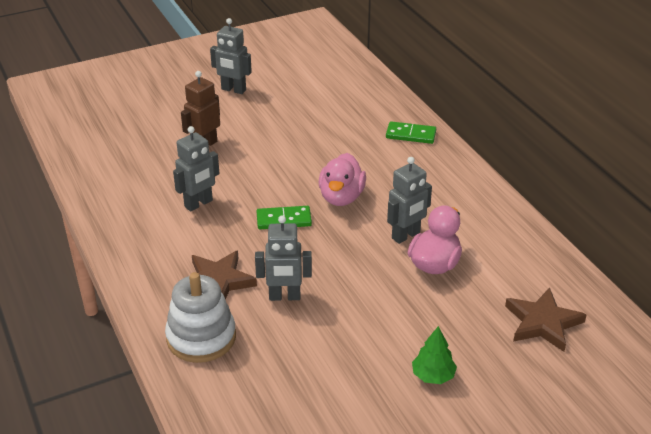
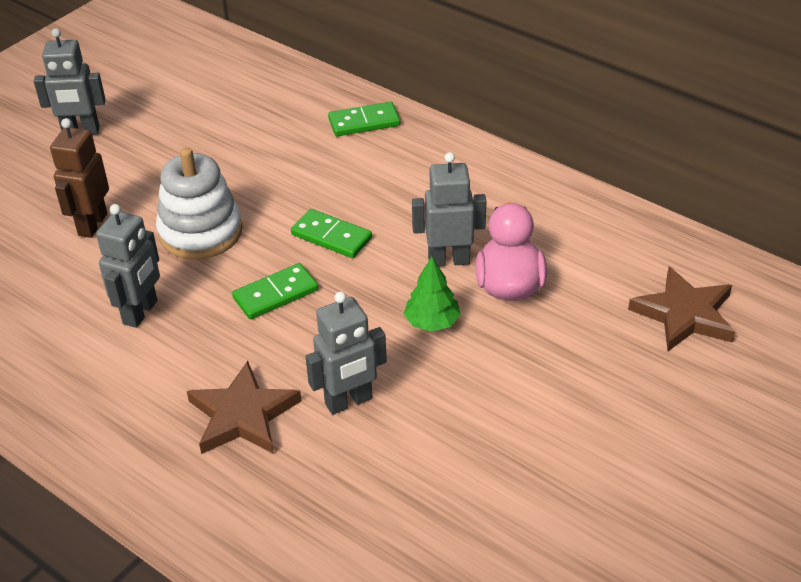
camera: 25 degrees left, 5 degrees up
white stacking toy [165,272,236,363] -> white stacking toy moved to [156,148,243,260]
pink duck [319,153,366,206] -> green domino [291,209,372,258]
grey robot [387,157,432,244] -> grey robot turned 120 degrees counterclockwise [412,152,486,267]
green tree [412,326,457,384] -> green tree moved to [404,257,461,332]

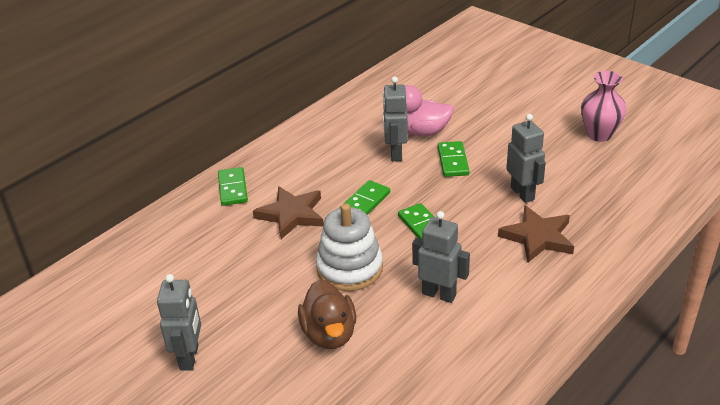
camera: 85 degrees left, 5 degrees down
brown robot [50,118,109,238] -> brown duck [298,280,356,349]
green tree [404,257,461,332] -> green domino [438,141,470,177]
brown star [628,267,735,351] -> brown star moved to [253,186,323,239]
none -> pink vase [581,71,626,142]

